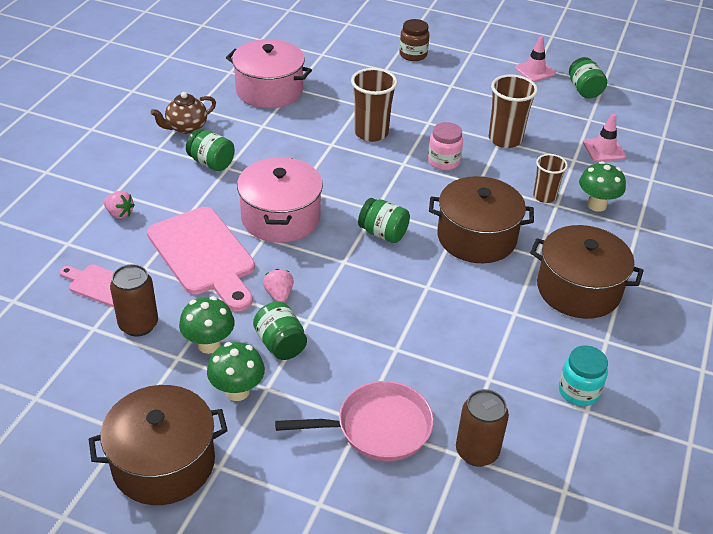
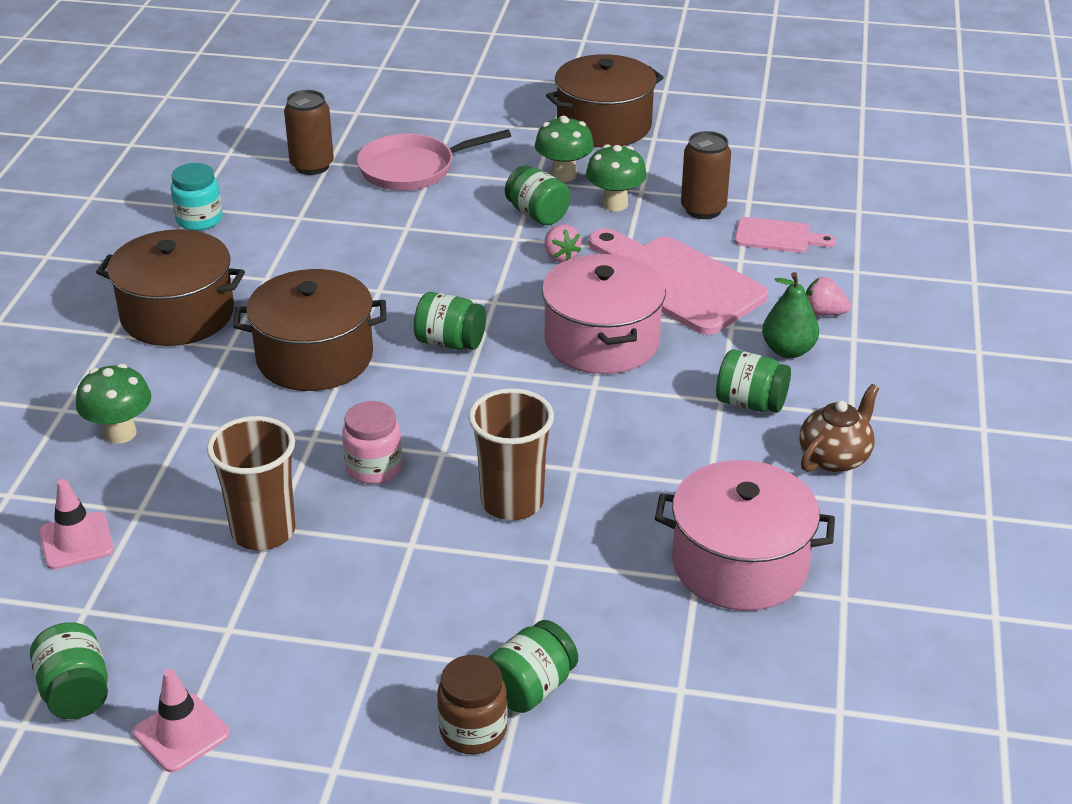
camera: 170 degrees right, 5 degrees down
brown cup [533,154,568,203] -> none
none -> green jar [488,620,578,713]
none -> green pear [762,272,819,358]

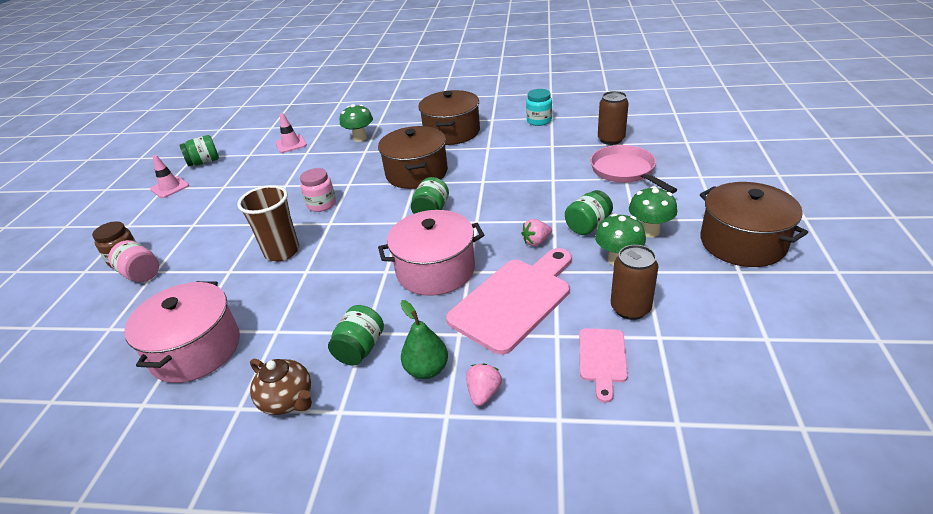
camera: 90 degrees right, 0 degrees up
brown cup [207,416,295,551] -> none
green jar [488,620,578,713] -> pink jar [108,240,159,282]

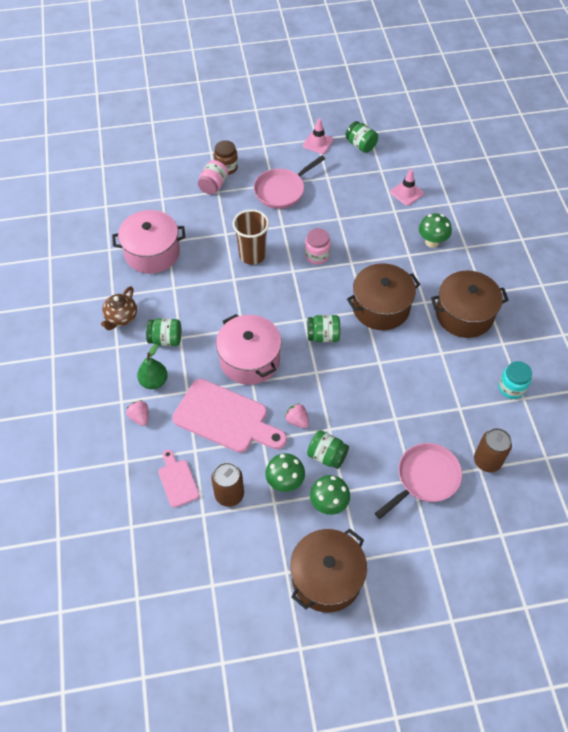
camera: 70 degrees right, 20 degrees up
pink strawberry [466,363,502,406] -> pink strawberry turned 120 degrees counterclockwise [126,400,148,426]
pink cutting board [579,328,628,403] -> pink cutting board turned 75 degrees clockwise [158,449,200,508]
none -> pink pan [254,155,325,209]

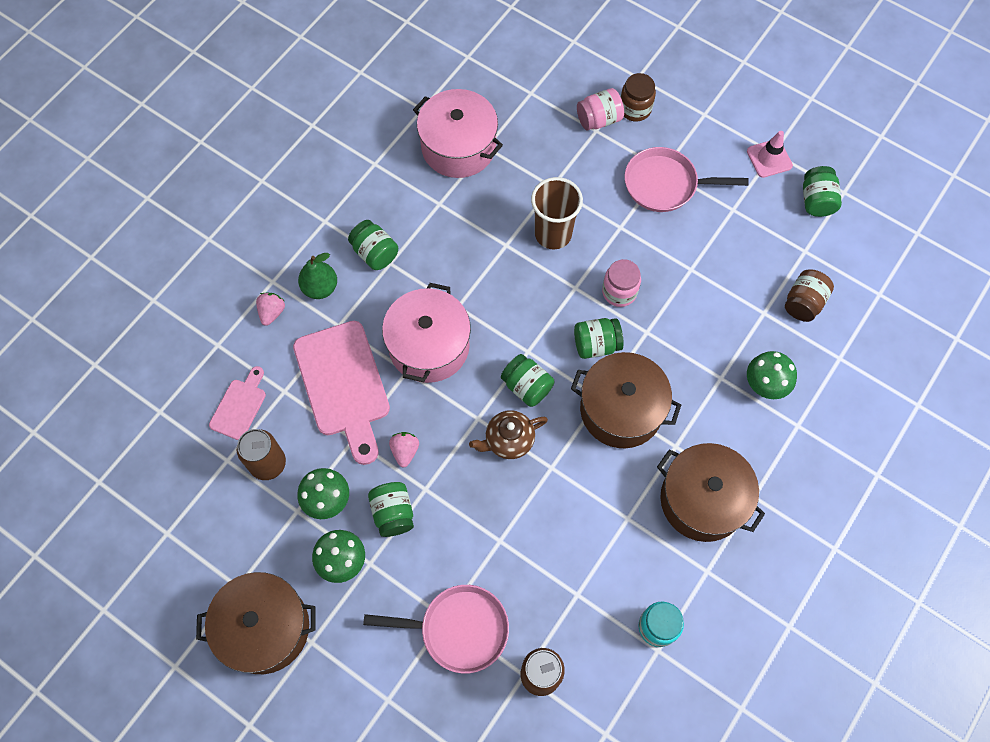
camera: 45 degrees right, 10 degrees up
brown teapot [101,286,137,330] -> brown teapot moved to [469,410,548,459]
pink traffic cone [390,169,424,206] -> brown jar [785,269,834,322]
none -> green jar [574,318,624,359]

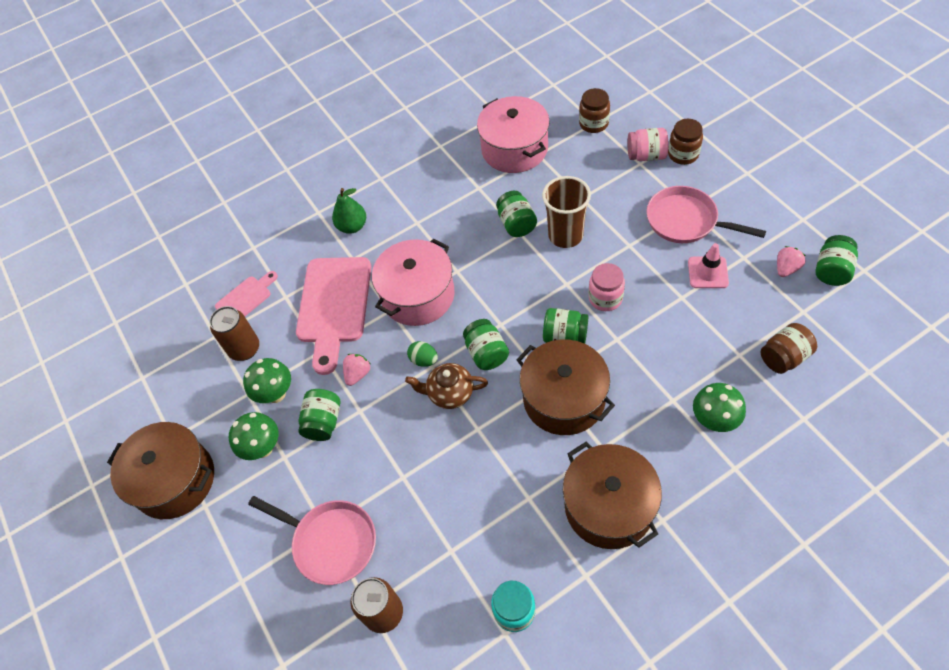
camera: 30 degrees right, 10 degrees down
pink strawberry [256,293,285,326] -> pink strawberry moved to [777,246,806,277]
green jar [348,220,398,270] -> green jar moved to [496,191,537,237]
pink traffic cone [747,131,793,178] -> pink traffic cone moved to [688,243,729,288]
none -> green egg [407,341,438,367]
none -> brown jar [579,88,610,133]

